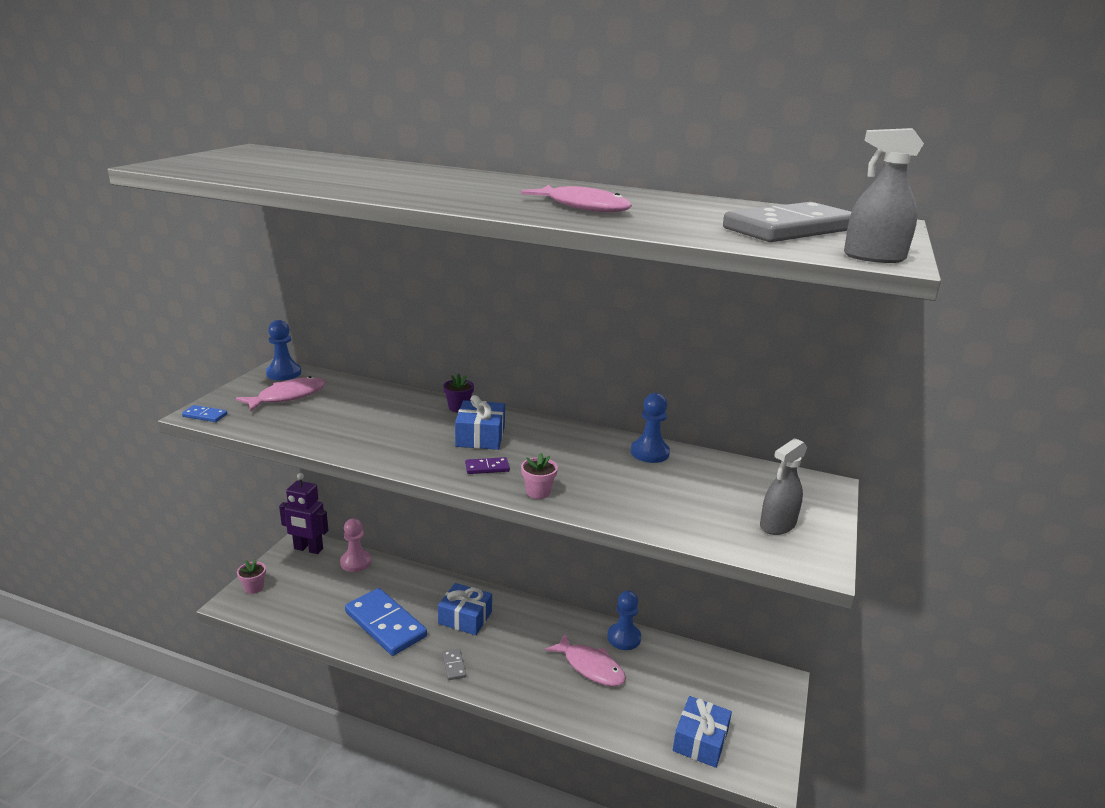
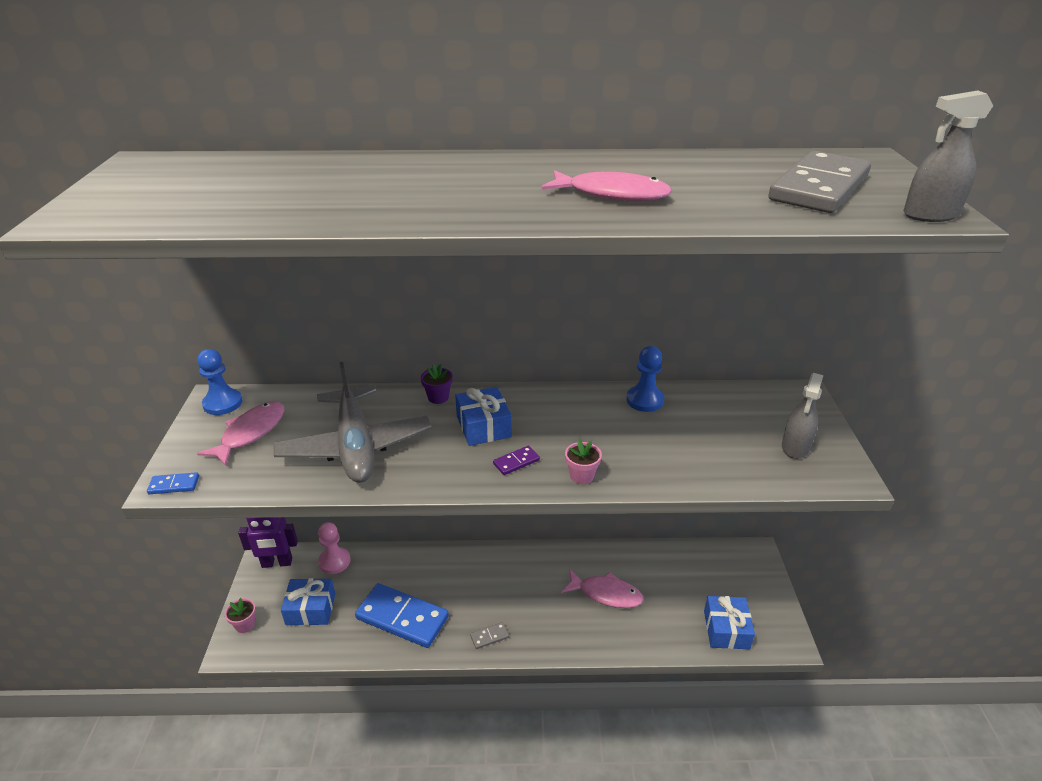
camera: 20 degrees left, 10 degrees up
blue gift [438,583,492,635] -> blue gift moved to [281,578,335,625]
grey domino [442,648,466,680] -> grey domino turned 75 degrees counterclockwise [470,622,509,649]
blue pawn [607,591,641,650] -> none
none -> grey plane [273,362,432,483]

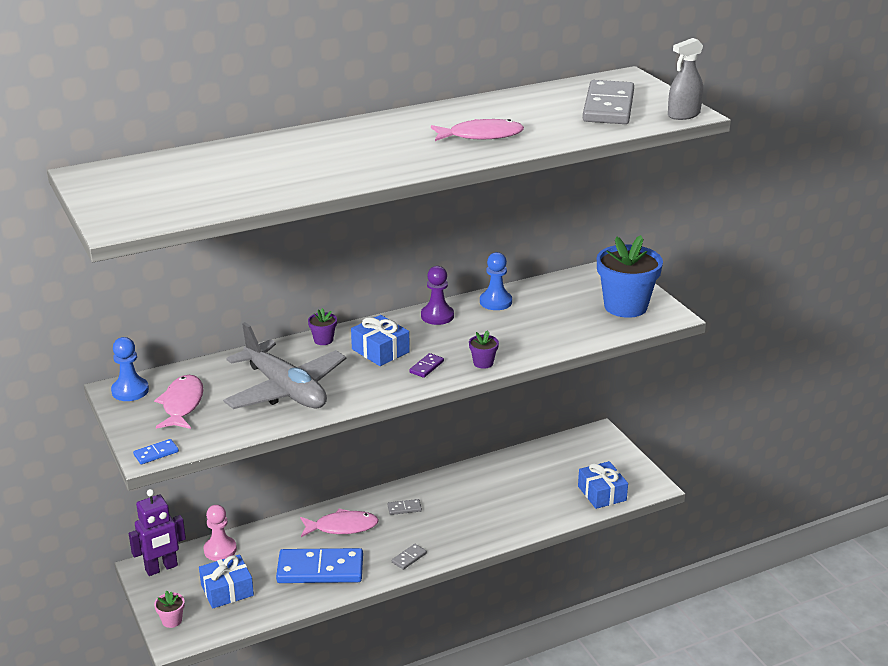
camera: 25 degrees left, 5 degrees down
pink fish [562,569,644,608] -> pink fish moved to [300,508,379,537]
pink flower pot [565,439,602,484] -> purple flower pot [469,331,499,369]
grey spray bottle [782,373,823,459] -> blue flower pot [597,235,663,318]
none -> grey domino [388,499,422,515]
none -> purple pawn [421,266,454,325]

